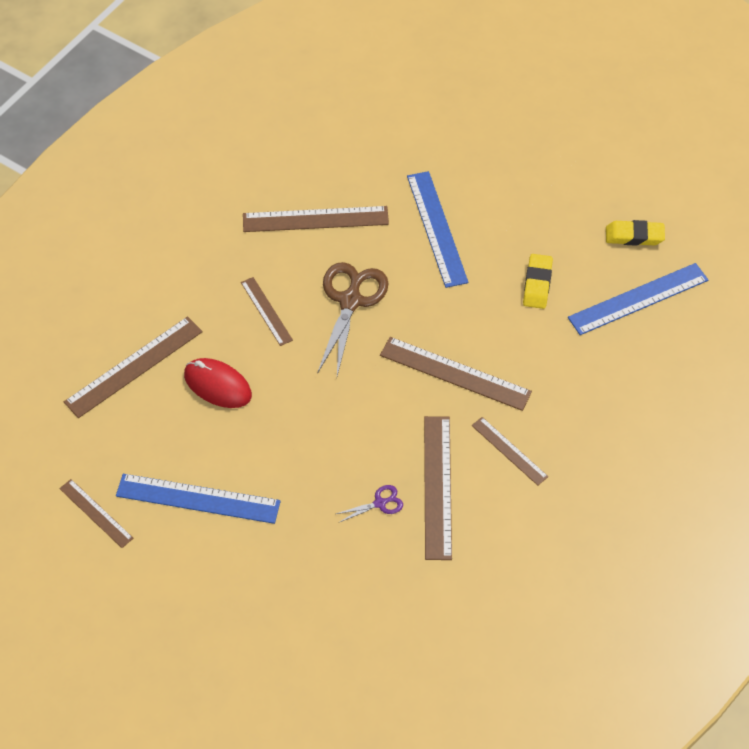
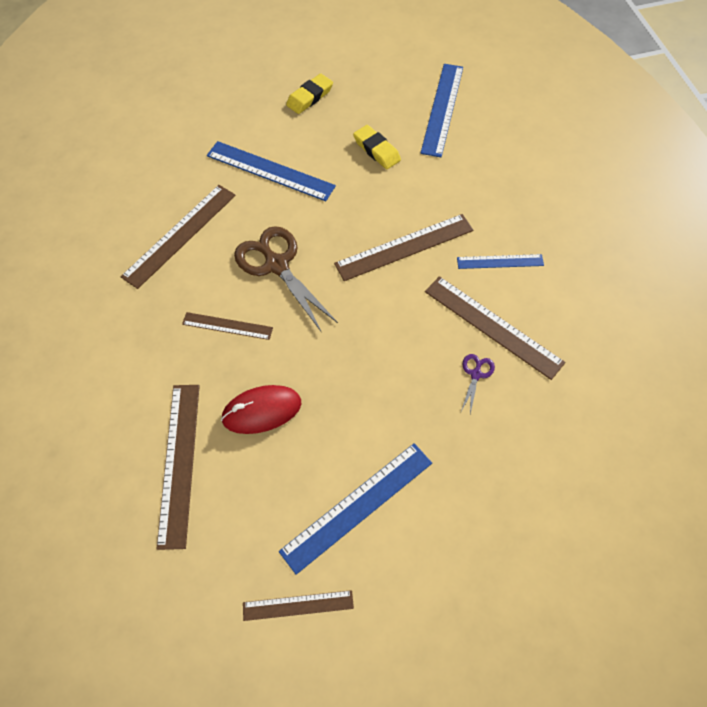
camera: 50 degrees left, 5 degrees up
brown ruler [472,417,548,486] -> blue ruler [457,254,544,269]
yellow eraser [606,220,665,246] -> yellow eraser moved to [286,74,333,114]

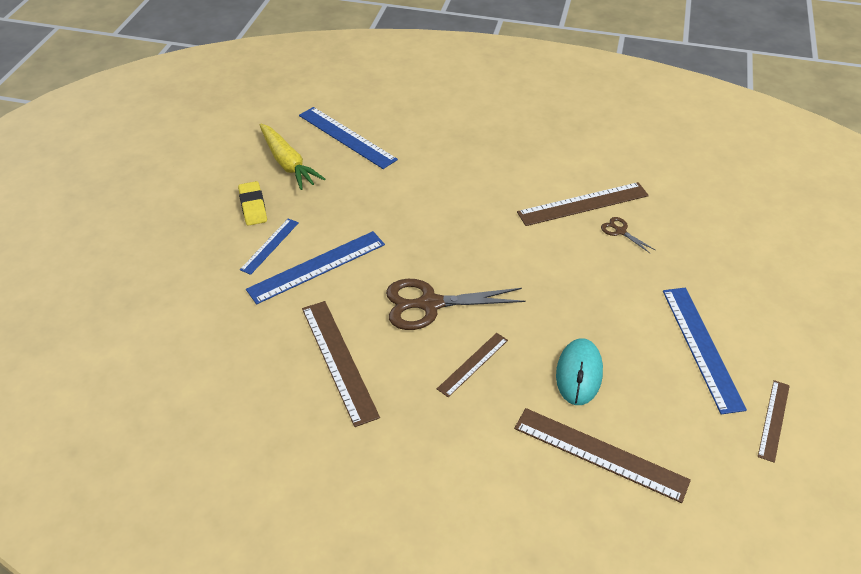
camera: 60 degrees left, 15 degrees down
red mouse [221,385,301,434] -> turquoise mouse [556,338,603,405]
brown ruler [334,214,473,281] -> none
yellow eraser [353,125,401,169] -> none
blue ruler [457,254,544,269] -> blue ruler moved to [240,218,299,275]
purple scissors [461,354,495,414] -> brown scissors [601,217,655,253]
none -> yellow carrot [259,123,325,190]

